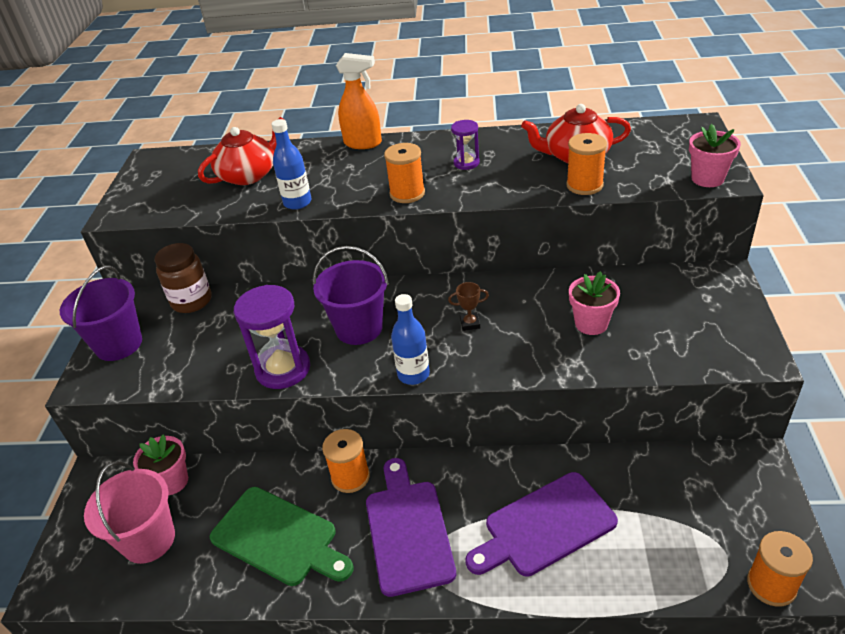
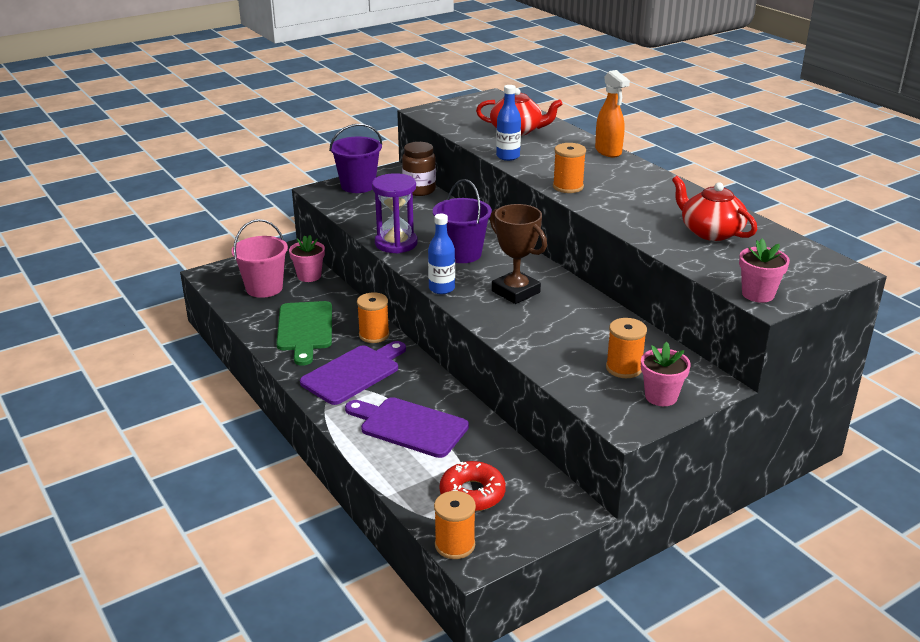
camera: 50 degrees right, 10 degrees down
brown trophy [448,282,489,331] -> brown trophy [490,204,547,304], size x2.25
purple hourglass [451,120,480,170] -> none
orange spool [566,133,607,195] -> orange spool moved to [606,318,647,378]
pink flower pot [569,271,620,335] -> pink flower pot moved to [641,342,691,406]
none -> red donut [439,461,506,512]

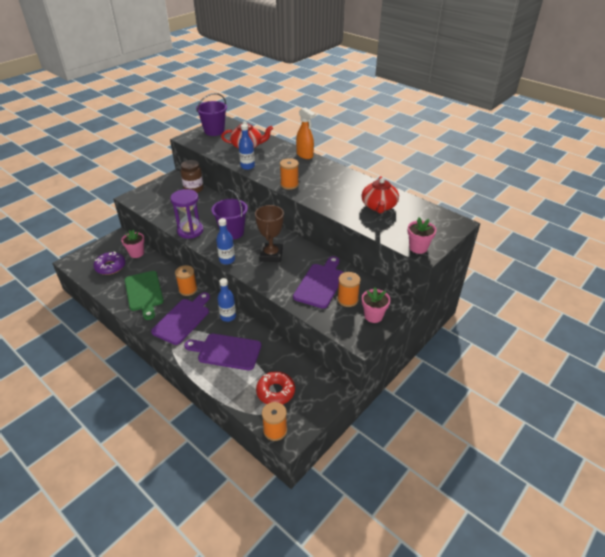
camera: 15 degrees left, 10 degrees up
pink bucket [232,219,288,298] -> purple donut [93,252,125,275]
purple bucket [329,124,382,193] -> purple bucket moved to [196,93,227,136]
brown trophy [490,204,547,304] -> brown trophy turned 60 degrees clockwise [255,205,284,262]
red teapot [672,176,757,241] -> red teapot turned 120 degrees counterclockwise [361,176,399,213]
none -> blue bottle [217,278,236,322]
none -> purple cutting board [293,256,344,309]

